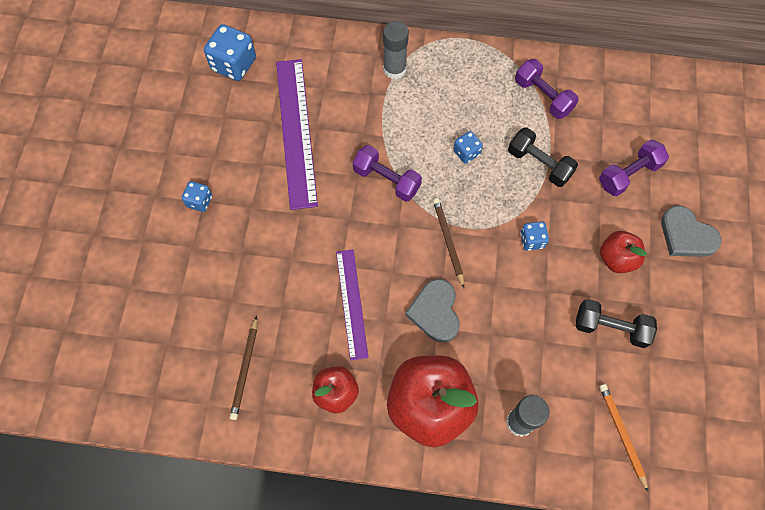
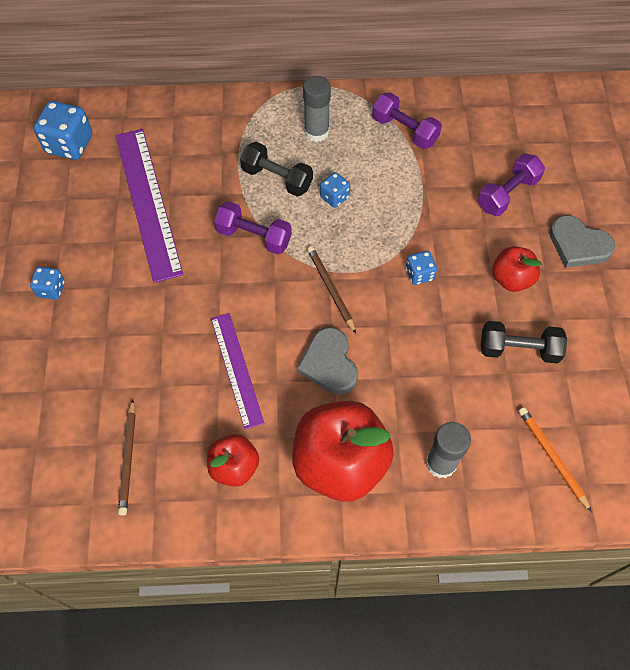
camera: 10 degrees left, 5 degrees down
grey glue stick [383,21,409,79] -> grey glue stick moved to [303,76,331,142]
black dumbbell [508,127,578,187] -> black dumbbell moved to [240,142,313,197]

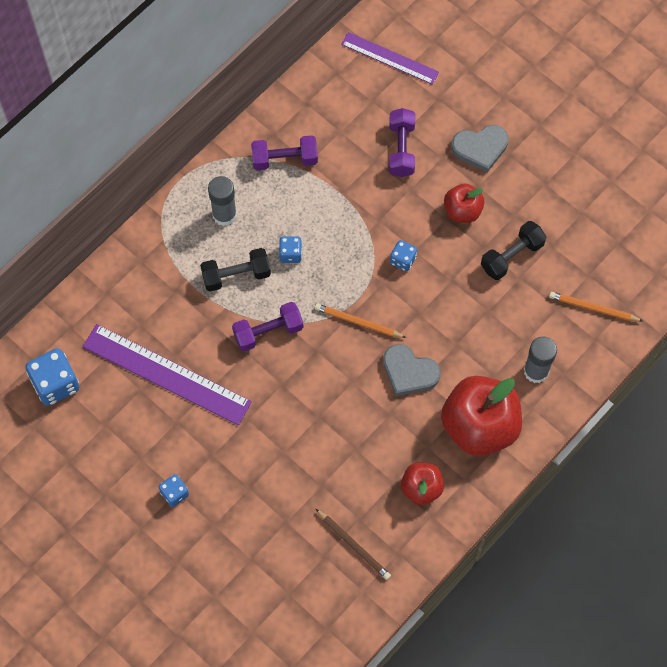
camera: 45 degrees left, 5 degrees up
purple ruler [211,313,264,429] -> purple ruler moved to [341,32,439,84]
brown pencil [307,246,356,334] -> orange pencil [315,303,406,338]

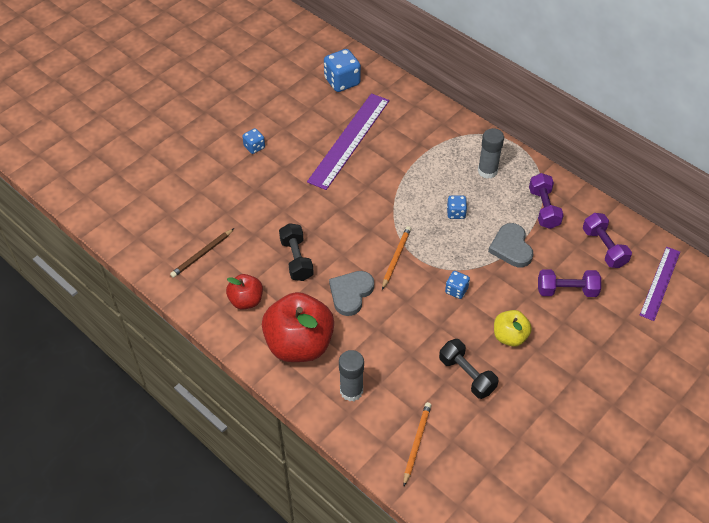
camera: 90 degrees right, 15 degrees down
black dumbbell [200,248,271,292] -> black dumbbell moved to [279,223,314,281]
purple dumbbell [232,302,303,352] -> purple dumbbell moved to [583,213,632,268]
red apple [444,183,484,223] -> yellow apple [494,310,532,347]
grey heart [451,125,509,172] -> grey heart moved to [488,223,533,267]

